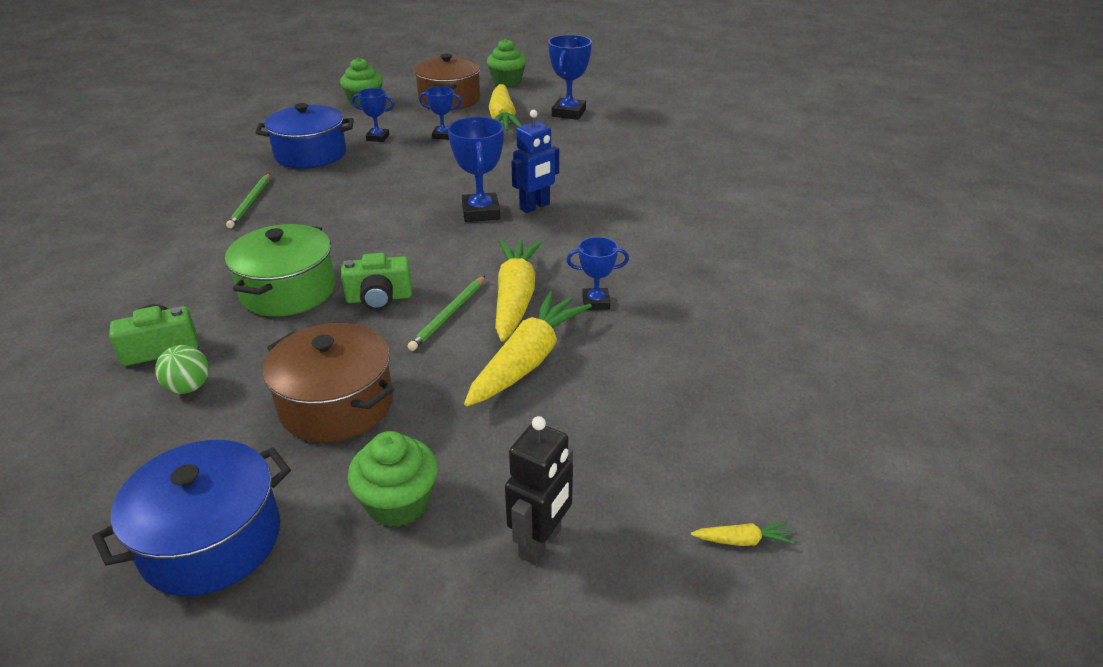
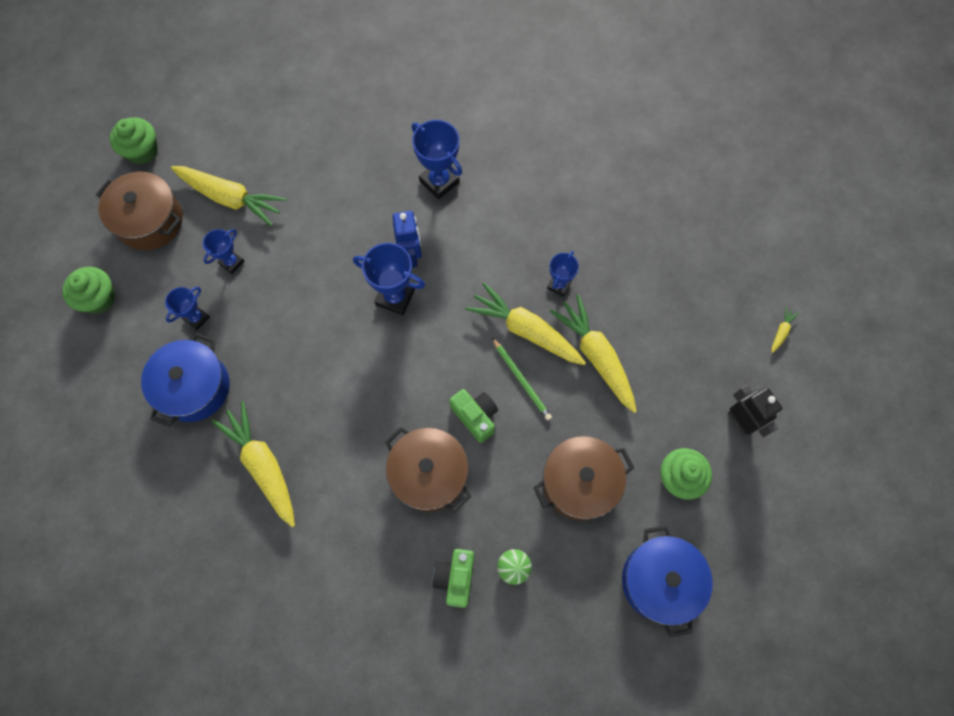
camera: 60 degrees left, 35 degrees up
green pot [225,224,335,317] -> brown pot [385,427,471,513]
green pencil [226,173,270,228] -> yellow carrot [211,401,295,527]
green camera [340,253,412,311] -> green camera turned 60 degrees counterclockwise [449,389,498,443]
blue trophy [548,35,592,120] -> blue trophy moved to [412,120,462,199]

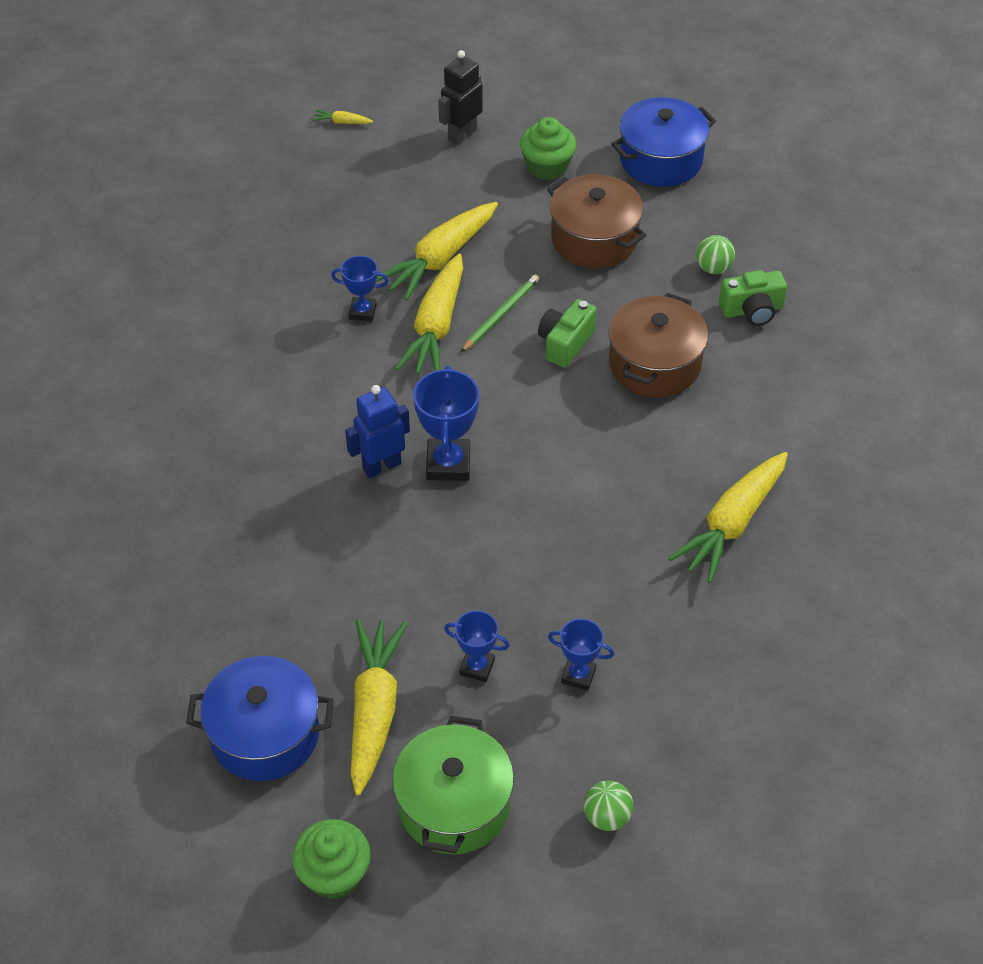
camera: 110 degrees left, 20 degrees down
green cupcake [62,267,115,314] -> green ball [584,780,634,831]
brown pot [96,172,183,250] -> green pot [392,716,514,854]
blue pot [141,333,230,427] -> blue pot moved to [186,656,334,781]
blue trophy [412,120,462,199] -> none

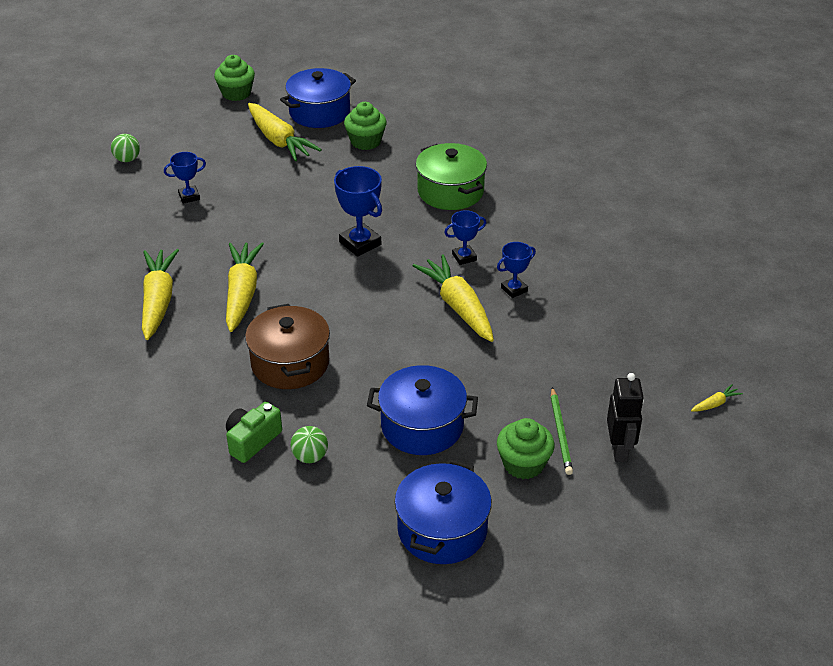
camera: 140 degrees right, 10 degrees down
blue robot [345,385,410,478] -> none
yellow carrot [376,202,498,301] -> yellow carrot moved to [226,242,264,332]
green pot [392,716,514,854] -> green pot moved to [416,143,487,210]
blue trophy [444,610,510,682] -> blue trophy moved to [444,210,486,265]
green pencil [461,274,539,352] -> green pencil moved to [551,387,573,475]
green camera [538,299,597,368] -> none
brown pot [547,174,646,268] -> blue pot [367,365,478,455]
none -> green cupcake [344,102,387,150]

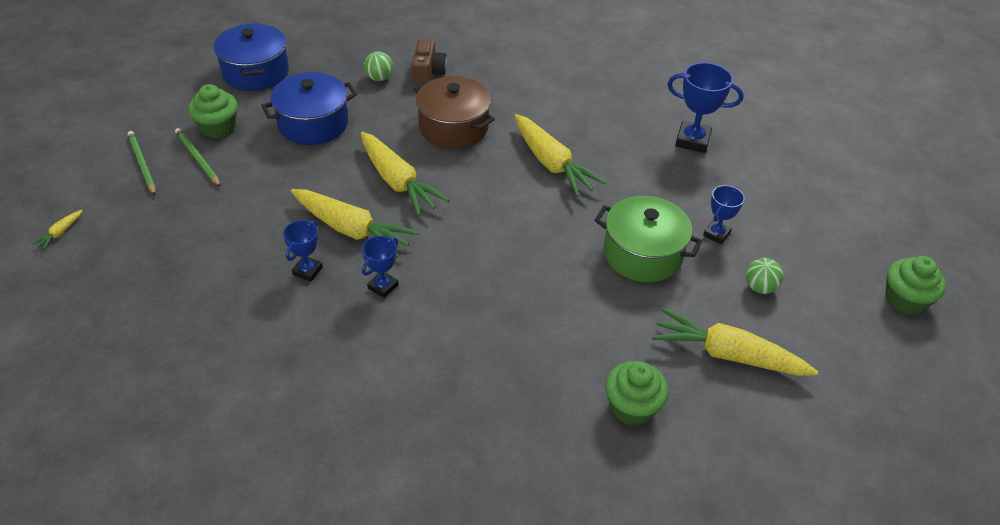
camera: 145 degrees right, 5 degrees up
green ball [111,134,140,162] -> green ball moved to [746,258,783,294]
yellow carrot [142,249,179,340] -> yellow carrot moved to [361,132,450,216]
green cupcake [214,55,255,101] -> green cupcake moved to [885,256,946,315]
green camera [226,402,282,463] -> brown camera [412,39,447,85]
blue pot [280,68,356,128] -> none
blue trophy [334,166,382,257] -> blue trophy moved to [668,63,743,153]
green pot [416,143,487,210] -> green pot moved to [595,196,702,282]
black robot [607,373,644,462] -> green pencil [128,131,155,195]

